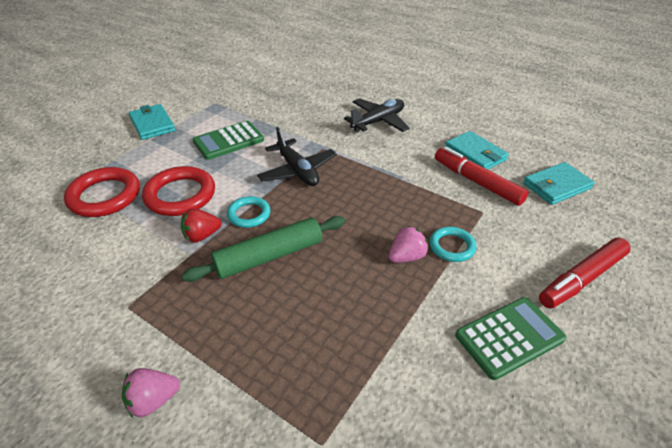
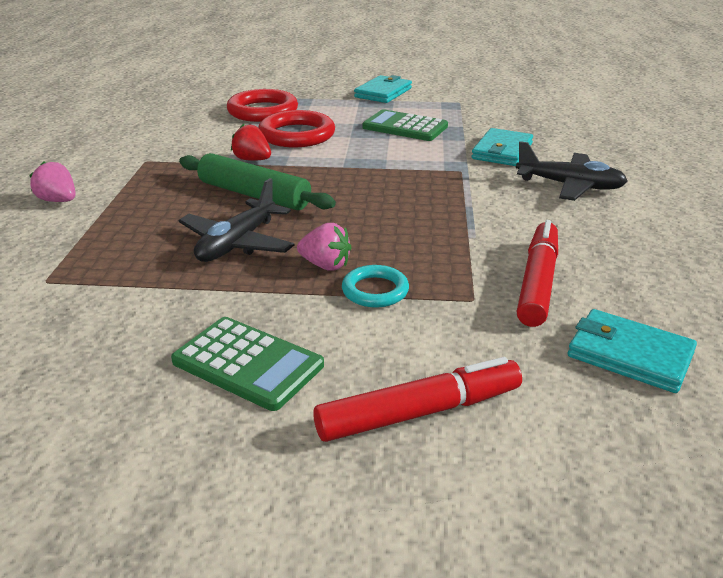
camera: 60 degrees right, 10 degrees down
turquoise ring [227,196,270,228] -> none
black plane [257,127,337,186] -> black plane moved to [178,178,294,262]
turquoise wallet [445,131,509,170] -> turquoise wallet moved to [472,128,533,166]
red marker [539,237,631,309] -> red marker turned 135 degrees clockwise [313,357,522,442]

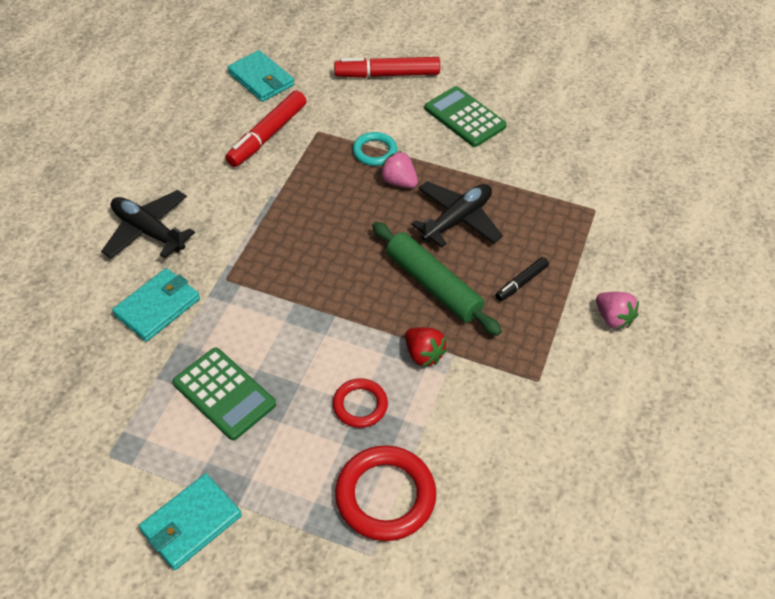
camera: 165 degrees left, 20 degrees up
red ring [258,110,335,147] -> red ring [333,378,388,428], size x0.58
none -> black marker [495,257,549,301]

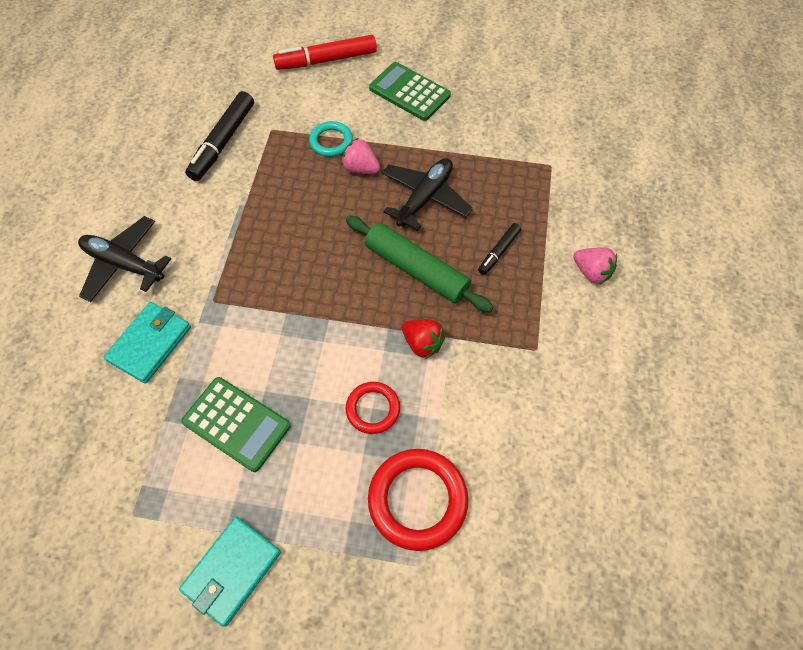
camera: 10 degrees left, 10 degrees up
red marker [225,90,306,167] -> black marker [185,91,254,181]
turquoise wallet [227,50,294,102] -> none

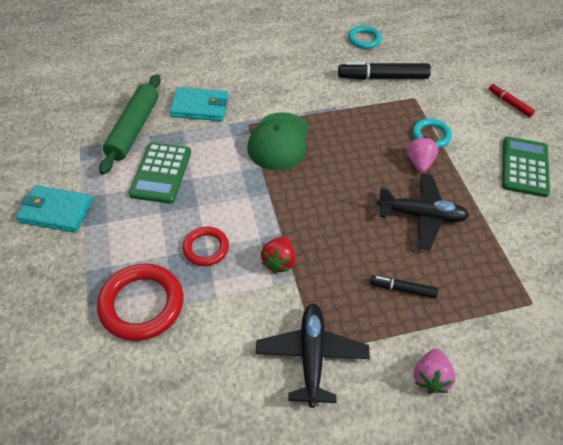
camera: 65 degrees right, 10 degrees down
black plane [78,216,171,302] -> black plane moved to [256,304,370,408]
red marker [273,35,377,70] -> red marker [489,84,535,117], size x0.55
green rolling pin [346,216,494,313] -> green rolling pin moved to [99,74,161,175]
none -> green cap [247,112,309,170]
none -> turquoise ring [348,26,382,49]

